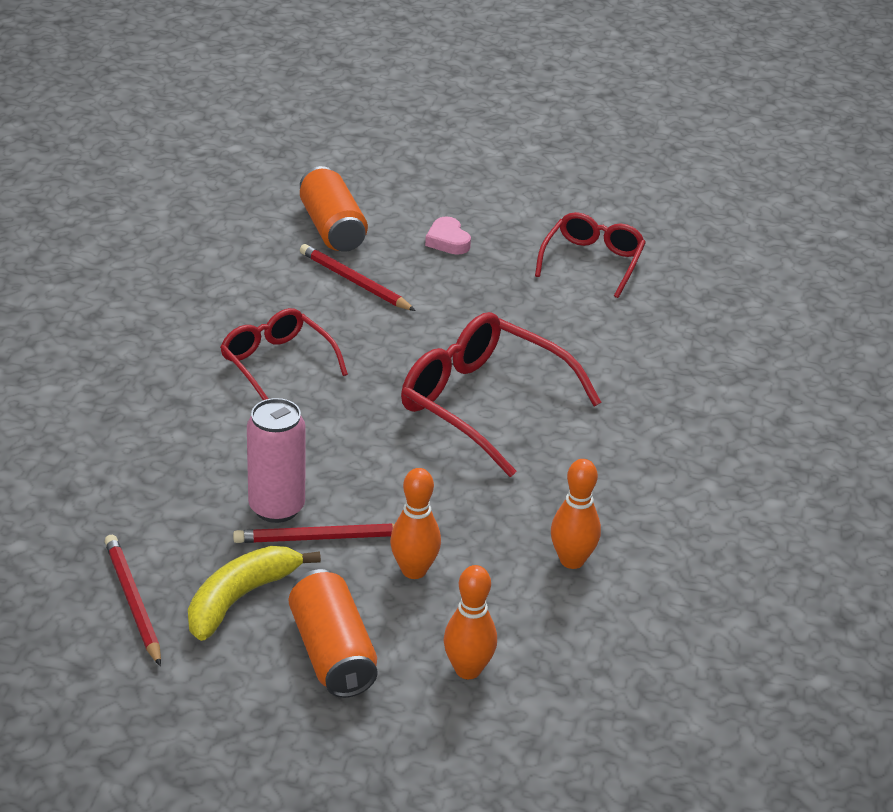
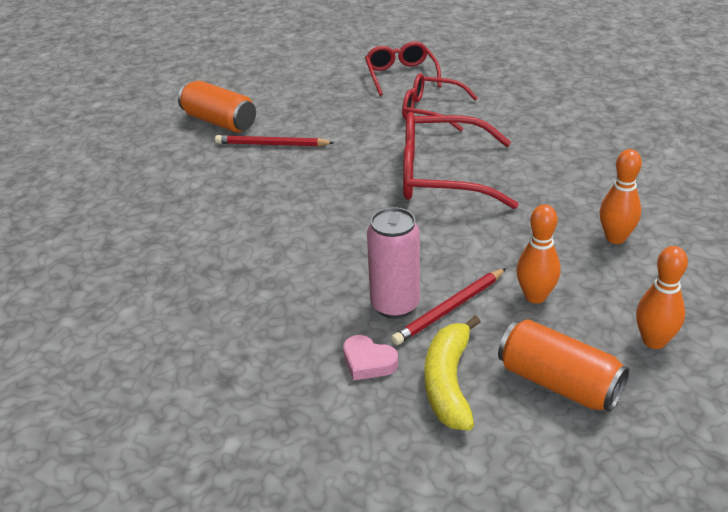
camera: 30 degrees left, 0 degrees up
red pencil [104,535,161,666] -> none
red glasses [220,308,348,400] -> red glasses moved to [402,73,478,131]
pink heart [425,216,471,255] -> pink heart moved to [343,335,398,380]

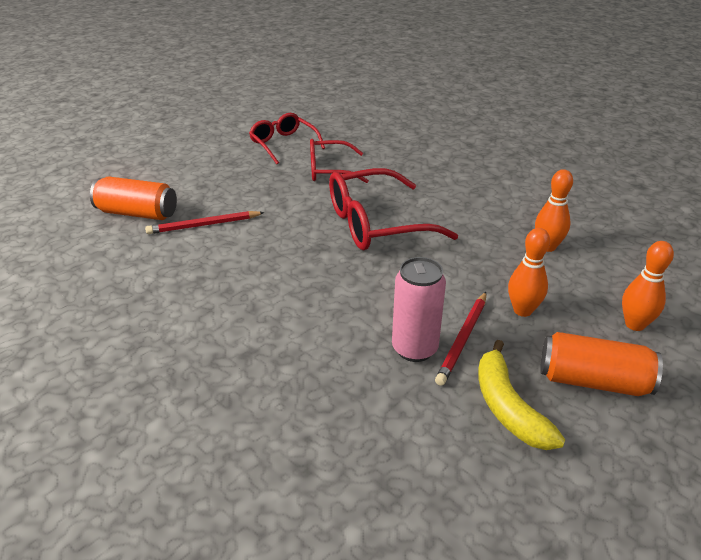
camera: 25 degrees left, 0 degrees up
pink heart [343,335,398,380] -> none

